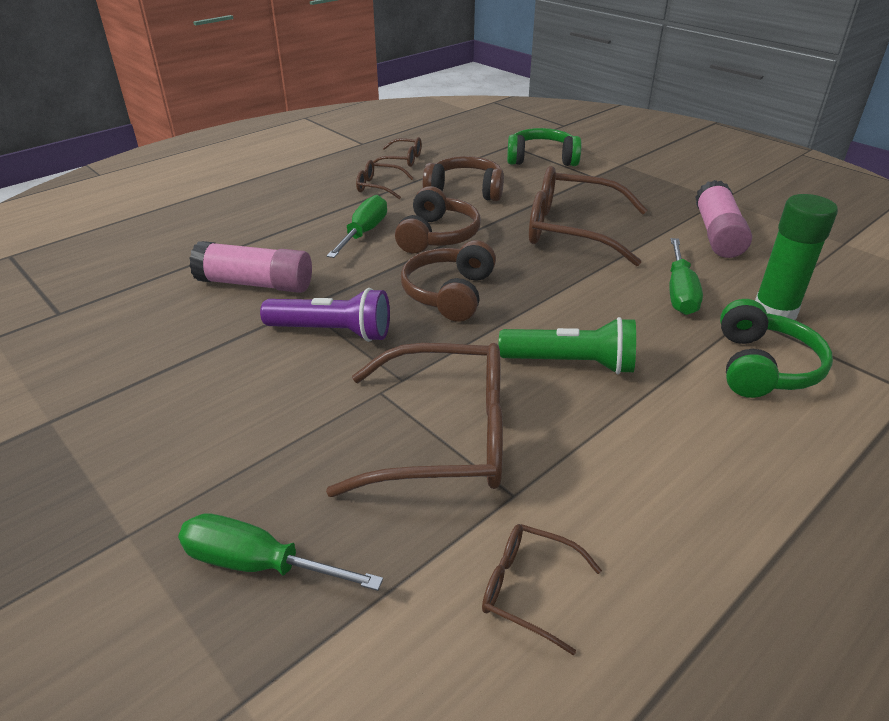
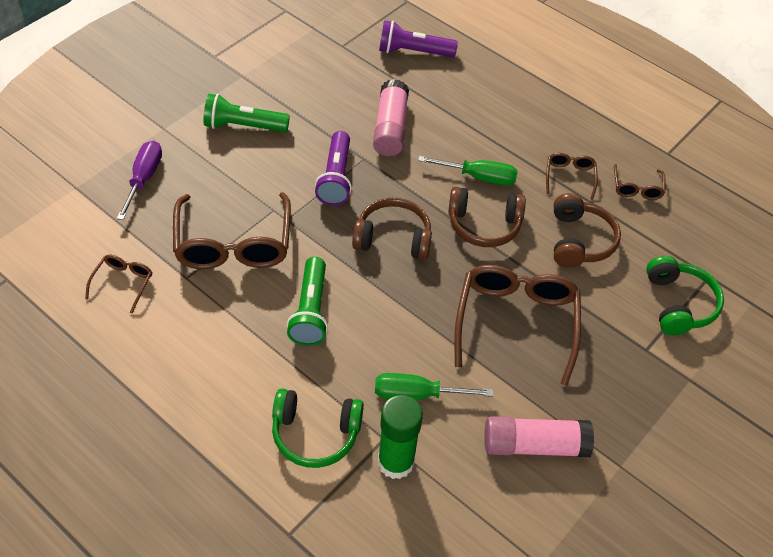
camera: 80 degrees right, 15 degrees up
green screwdriver [178,513,383,591] -> purple screwdriver [117,141,162,220]
none -> green flashlight [203,94,290,132]
none -> purple flashlight [379,20,458,57]

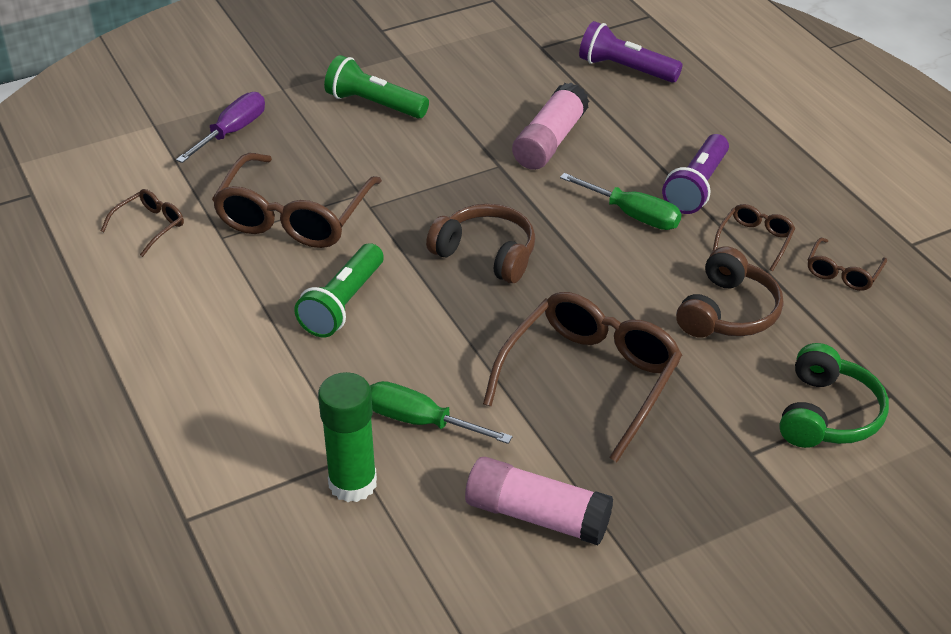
camera: 25 degrees right, 10 degrees down
green headphones [272,389,364,468] -> none
purple flashlight [315,131,352,206] -> purple flashlight moved to [662,134,729,214]
brown headphones [448,187,526,247] -> none

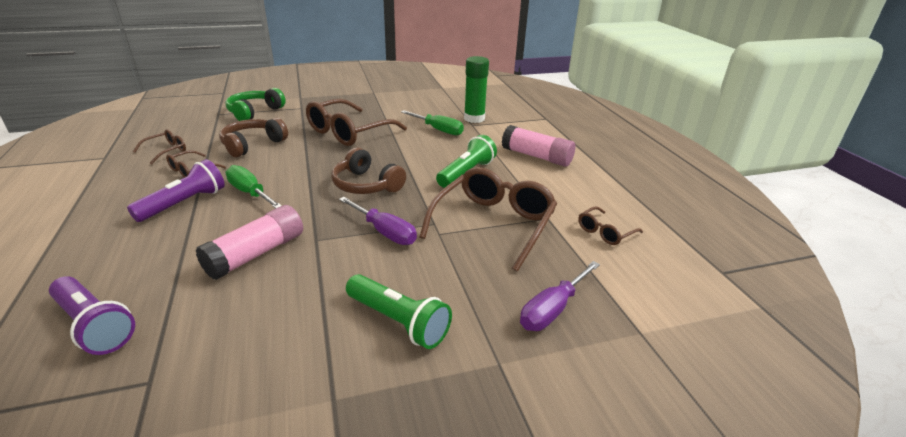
camera: 170 degrees left, 10 degrees down
pink glue stick [465,457,613,545] -> pink glue stick moved to [502,125,575,167]
none -> purple screwdriver [339,197,417,245]

